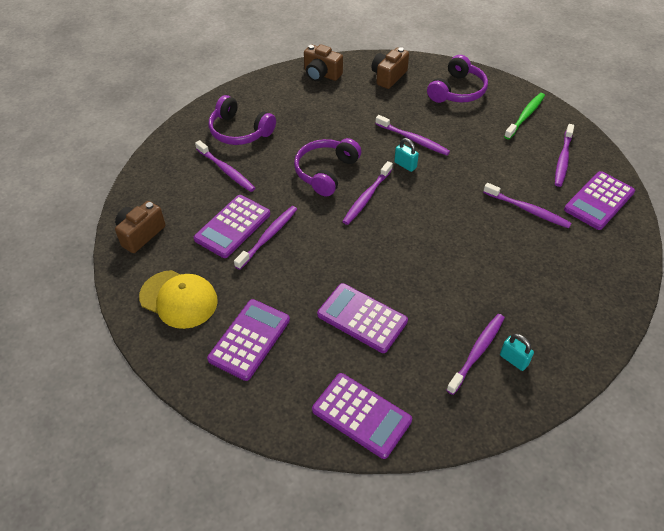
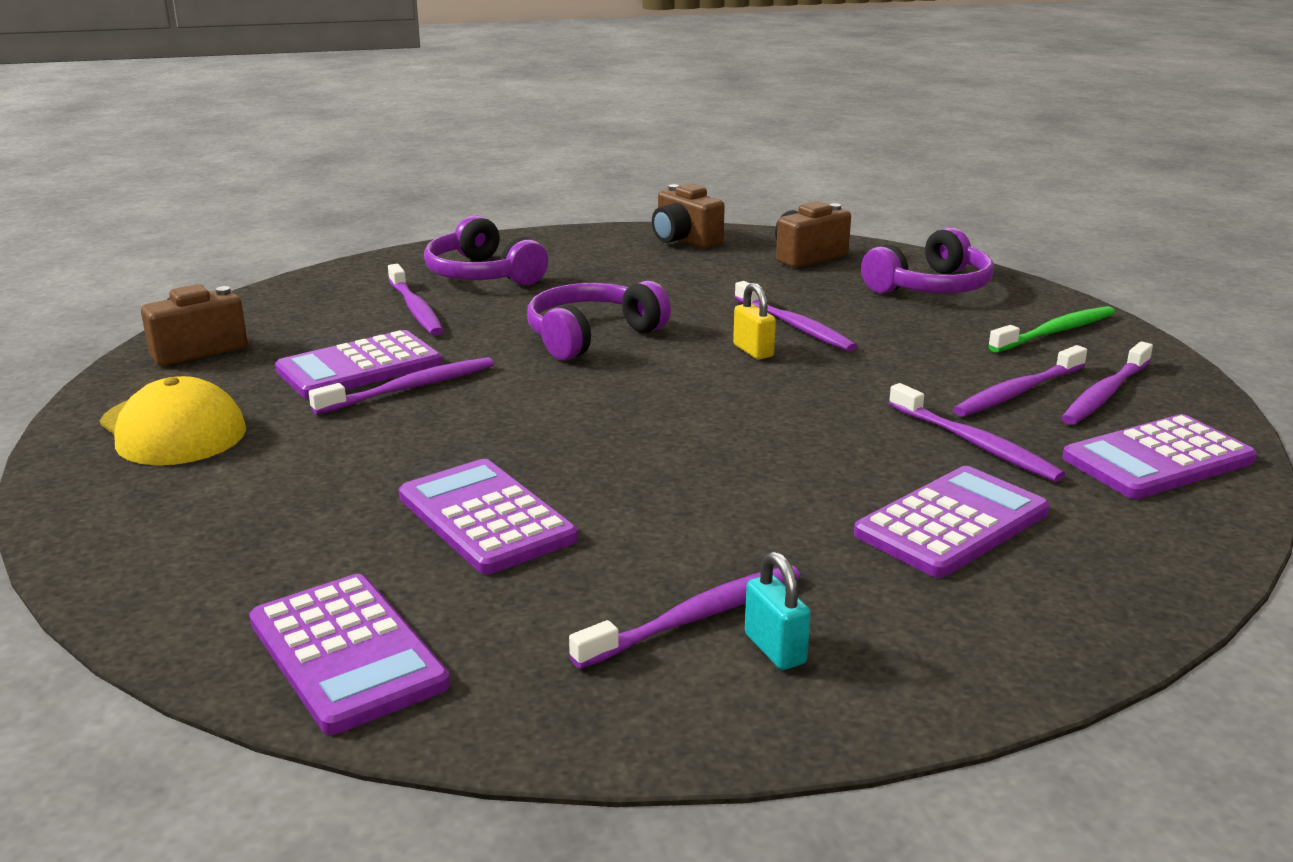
camera: 20 degrees right, 25 degrees down
purple calculator [207,299,290,381] -> purple calculator moved to [854,466,1049,578]
purple toothbrush [342,161,393,225] -> purple toothbrush moved to [953,345,1087,417]
turquoise padlock [394,138,419,172] -> yellow padlock [733,283,776,360]

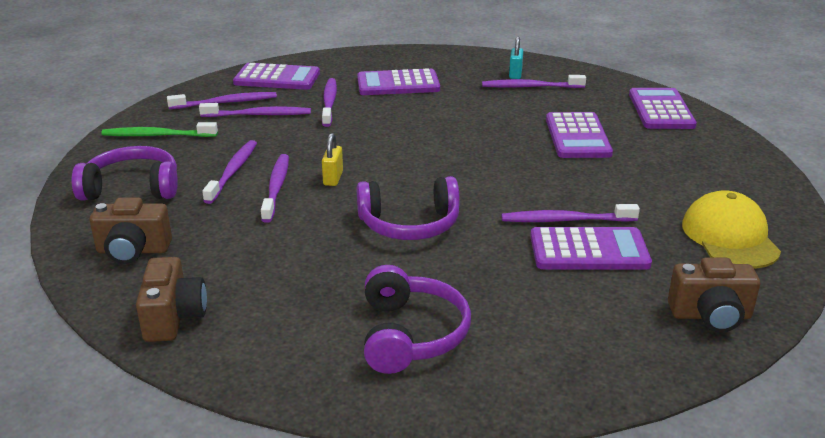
camera: 145 degrees left, 5 degrees up
purple toothbrush [388,264,444,336] -> purple toothbrush moved to [202,140,257,204]

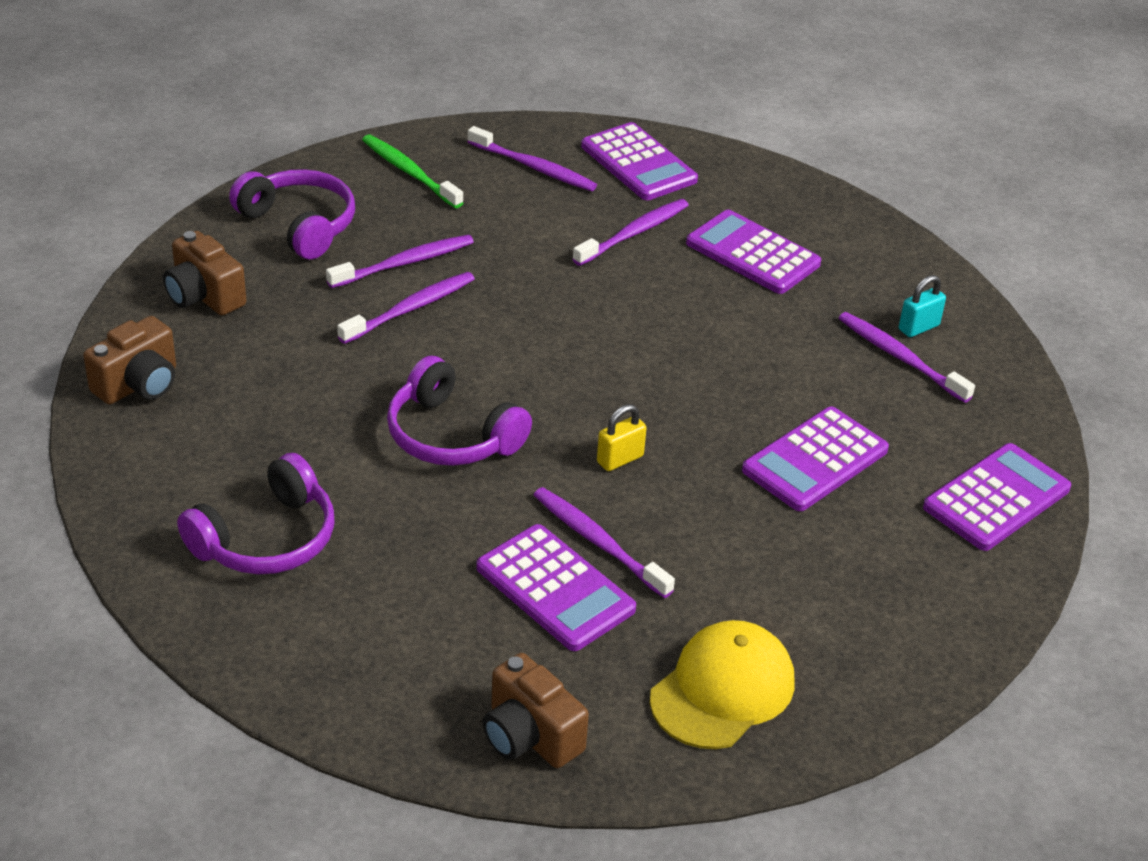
camera: 45 degrees right, 10 degrees up
purple toothbrush [199,103,311,117] -> none
yellow padlock [322,133,343,186] -> yellow padlock moved to [597,404,647,471]

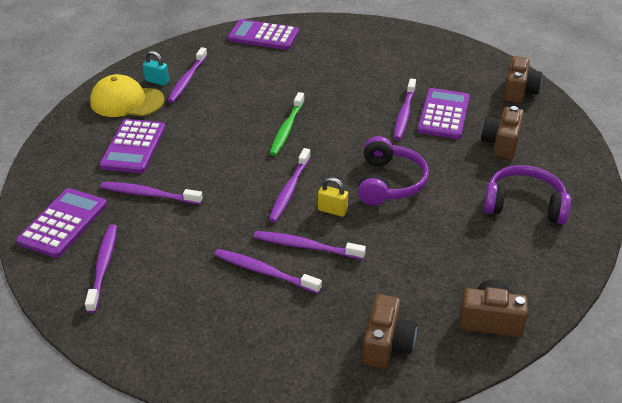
camera: 120 degrees left, 0 degrees up
purple headphones [229,169,355,259] -> none
green toothbrush [362,135,463,208] -> green toothbrush moved to [269,92,305,156]
yellow padlock [597,404,647,471] -> yellow padlock moved to [318,177,348,217]
yellow cap [650,620,795,749] -> yellow cap moved to [90,74,165,117]
purple calculator [742,406,889,511] -> none
none -> purple toothbrush [269,148,311,222]
none -> brown camera [481,106,524,160]

